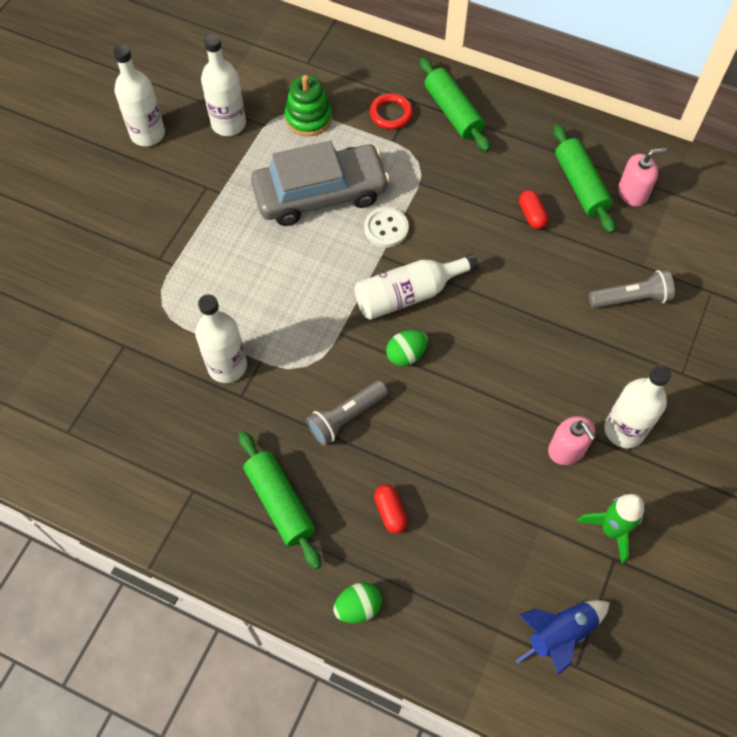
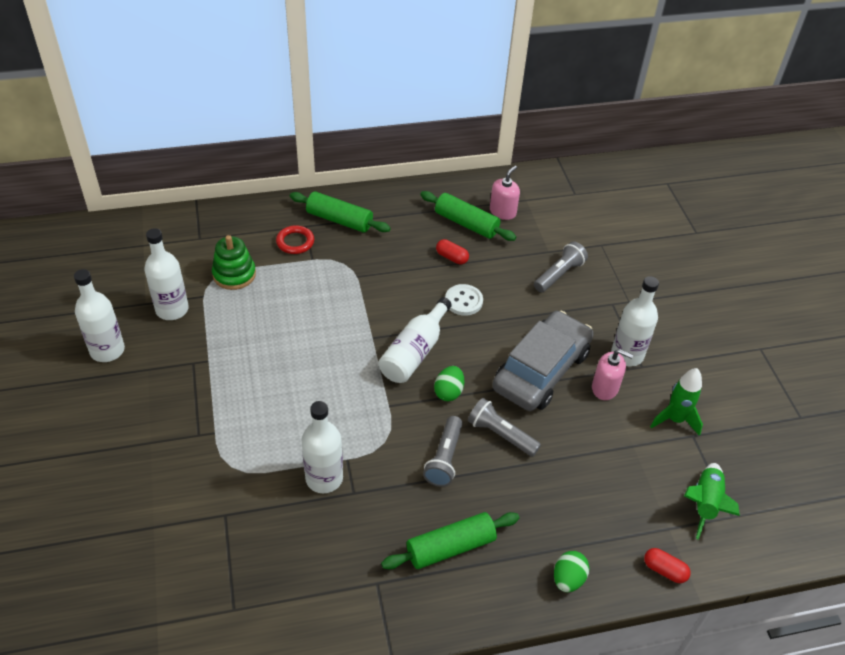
camera: 40 degrees left, 15 degrees down
green rolling pin [239,431,321,569] -> green rolling pin turned 45 degrees counterclockwise [381,512,519,570]
grey car [251,141,390,226] -> grey car moved to [493,311,593,411]
white button [364,207,409,247] -> white button moved to [445,284,483,316]
red capsule [374,485,408,534] -> red capsule moved to [644,548,691,583]
blue rocket [516,600,610,675] -> green rocket [684,463,740,540]
none -> grey flashlight [468,398,541,457]

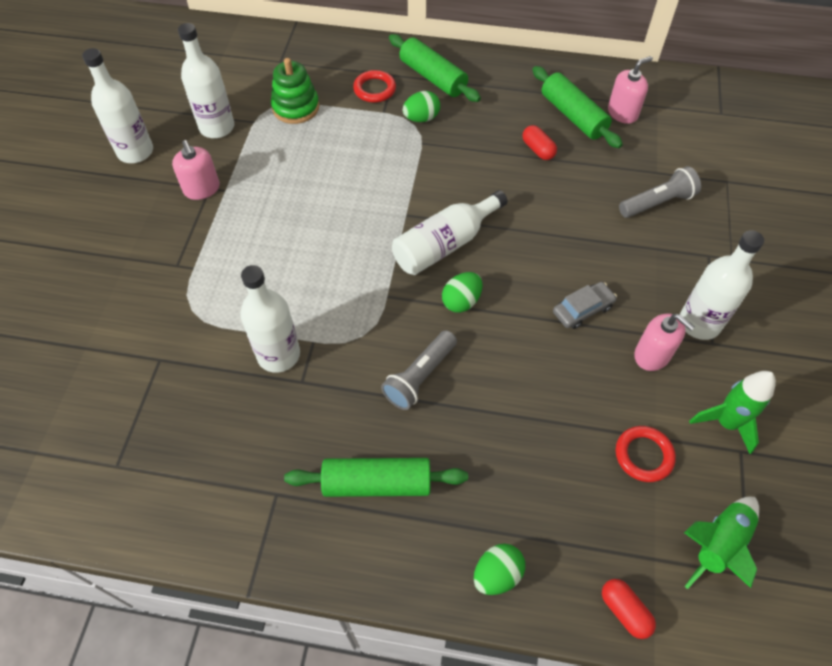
camera: 25 degrees right, 10 degrees up
white button [445,284,483,316] -> none
grey flashlight [468,398,541,457] -> none
grey car [493,311,593,411] -> grey car [553,282,617,329], size x0.42
none -> pink soap dispenser [172,140,220,200]
none -> green egg [403,91,440,122]
none -> red ring [616,426,676,482]

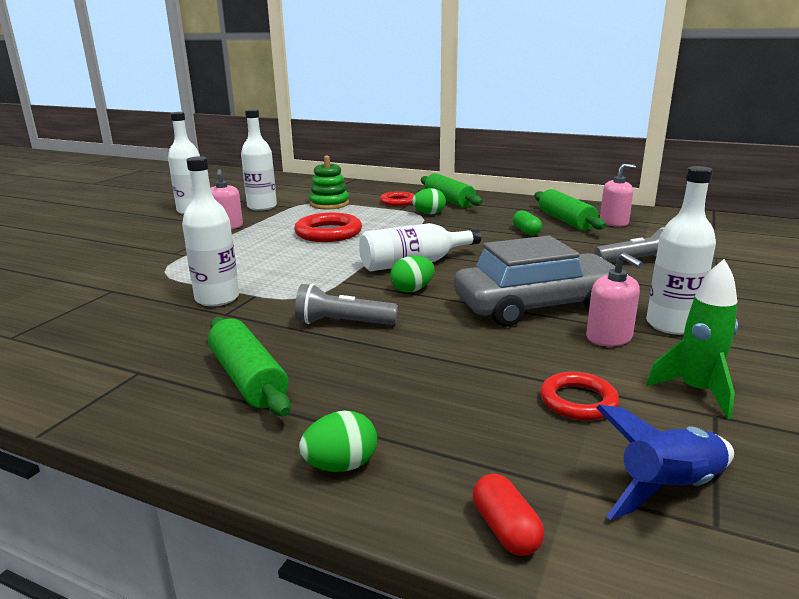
camera: 15 degrees right, 35 degrees down
green rolling pin [284,458,468,497] -> green rolling pin turned 45 degrees clockwise [208,317,291,417]
grey flashlight [381,330,457,410] -> grey flashlight turned 45 degrees clockwise [295,283,398,325]
red capsule [522,125,557,160] -> green capsule [513,211,542,235]
grey car [553,282,617,329] -> grey car [454,236,628,327], size x2.37
green rocket [684,497,759,589] -> blue rocket [596,405,734,520]
none -> red ring [294,213,362,242]

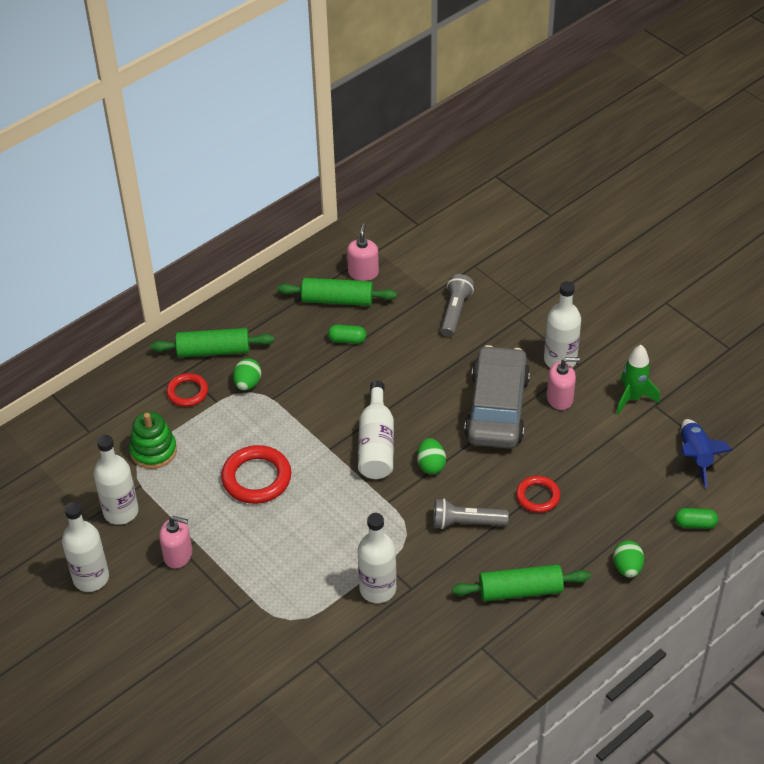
camera: 65 degrees left, 25 degrees up
grey flashlight [295,283,398,325] -> grey flashlight turned 60 degrees clockwise [433,499,509,529]
red capsule [473,473,544,556] -> green capsule [675,508,718,529]
red ring [540,372,619,421] -> red ring moved to [516,476,560,513]

